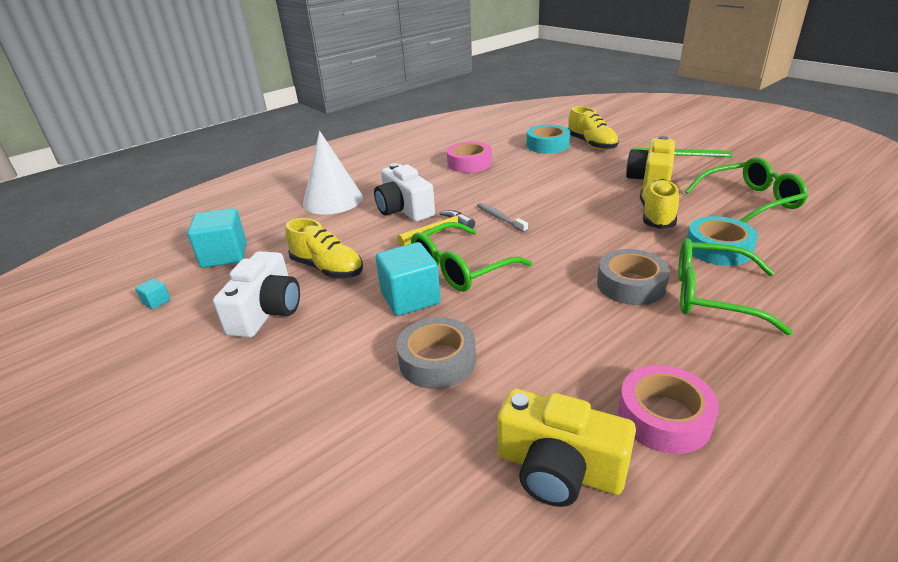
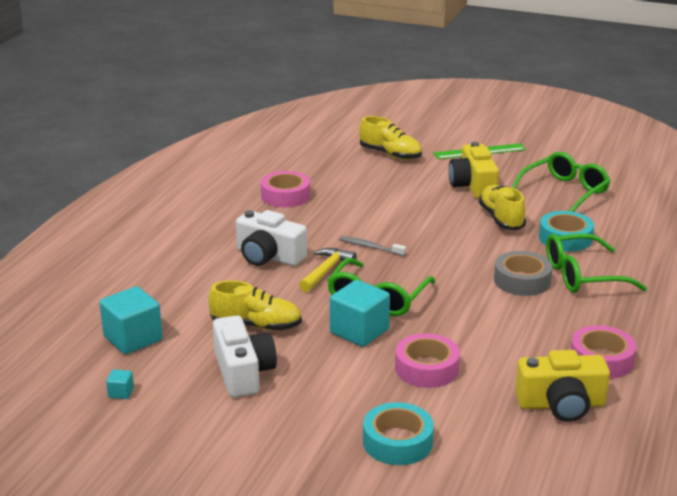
camera: 30 degrees left, 5 degrees down
white cone [303,131,363,215] -> none
grey tape [396,317,476,389] -> pink tape [395,333,460,388]
turquoise tape [527,125,570,154] -> turquoise tape moved to [363,402,434,465]

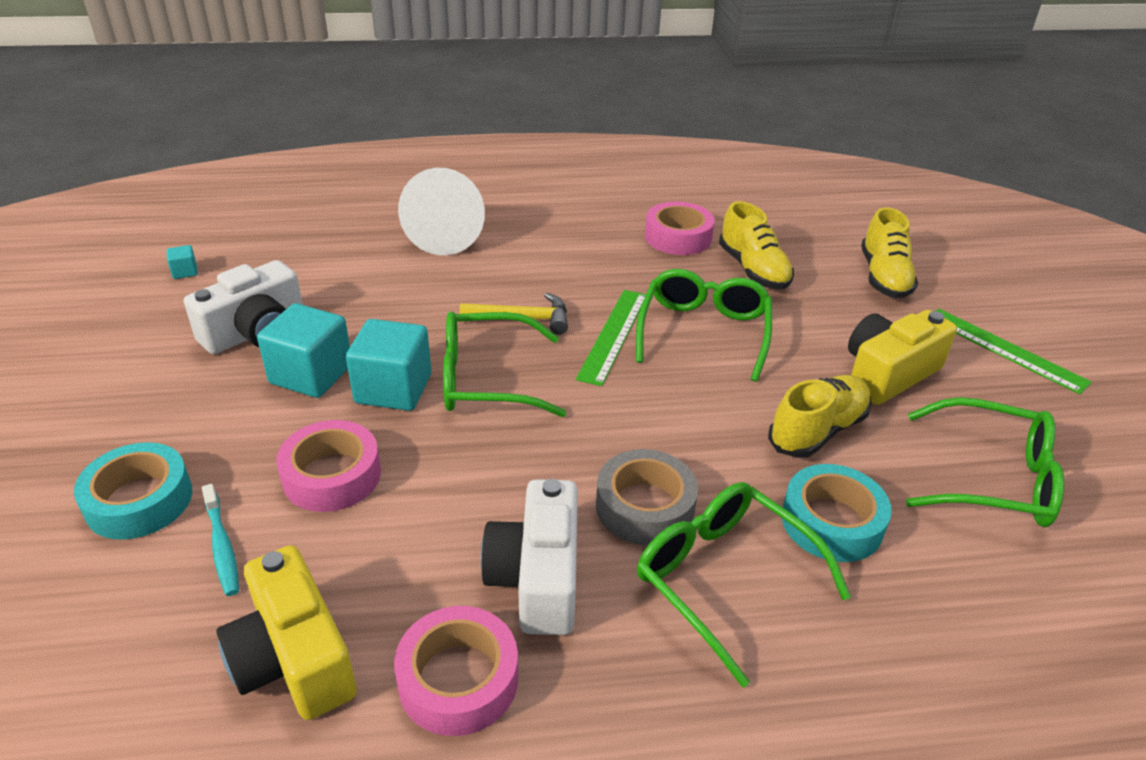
camera: 60 degrees right, 10 degrees up
turquoise cube [99,286,163,354] -> turquoise cube moved to [257,303,350,398]
yellow shoe [209,281,302,331] -> yellow shoe moved to [719,201,794,290]
white camera [236,210,307,266] -> white camera moved to [481,479,578,635]
grey toothbrush [339,236,406,256] -> green ruler [576,290,646,386]
none -> turquoise toothbrush [202,484,239,596]
none -> white cone [398,168,485,255]
none -> green glasses [636,269,772,382]

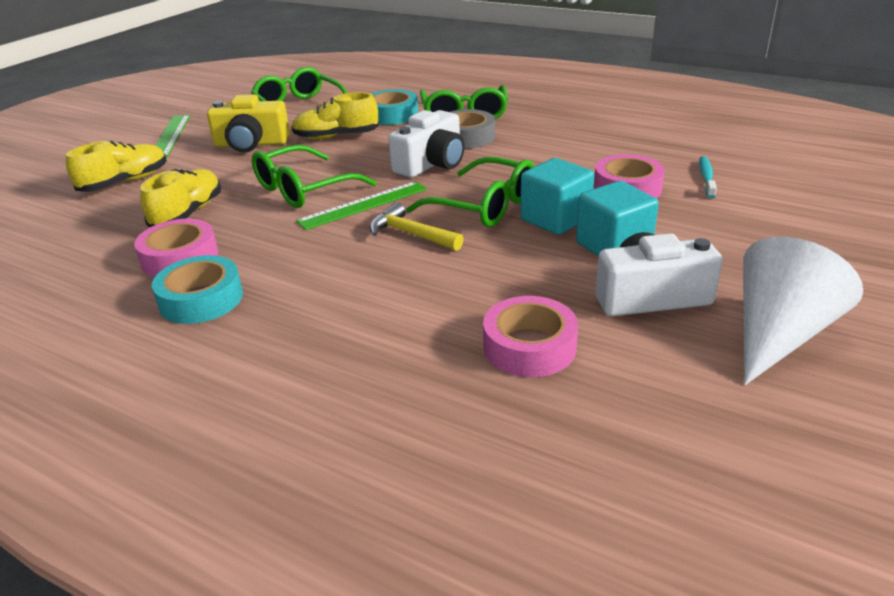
camera: 140 degrees left, 5 degrees down
turquoise tape [74,442,193,540] -> turquoise tape moved to [152,255,243,324]
turquoise cube [167,245,198,279] -> none
yellow camera [216,545,357,720] -> none
pink tape [394,606,518,736] -> pink tape moved to [483,296,578,377]
white cone [398,168,485,255] -> white cone moved to [743,237,863,385]
white camera [481,479,578,635] -> white camera moved to [388,110,465,178]

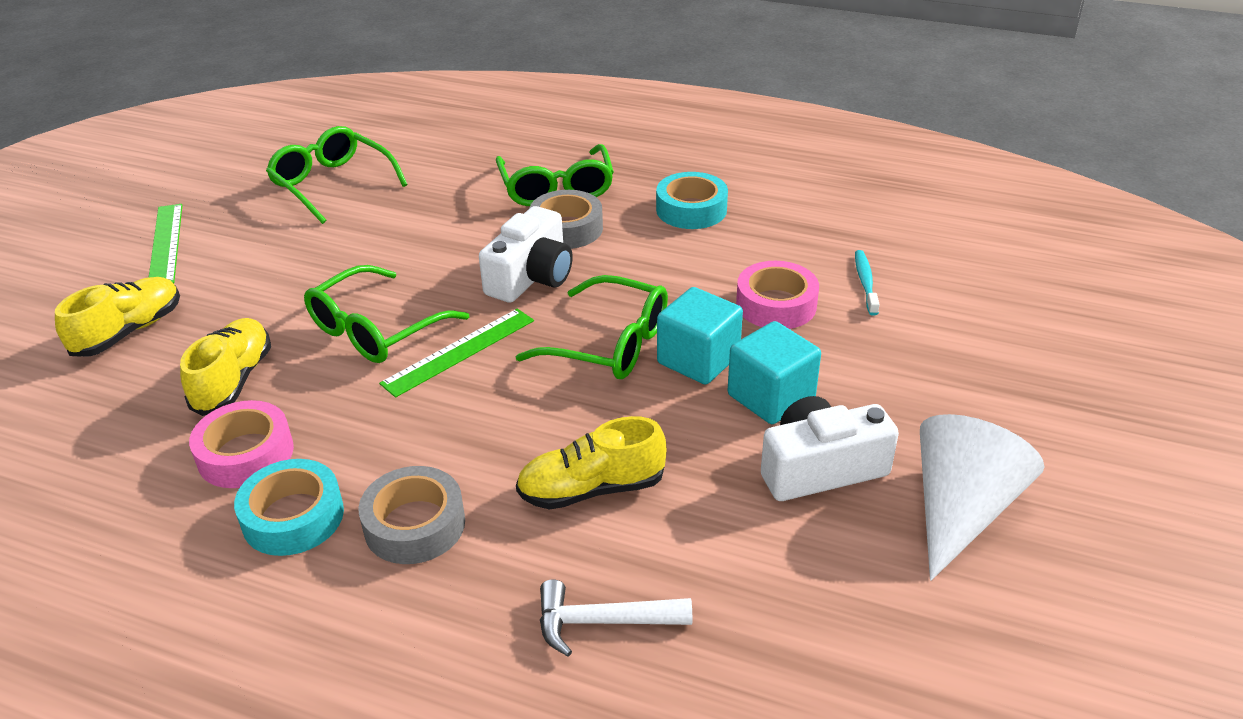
camera: 10 degrees left, 5 degrees up
yellow camera [207,94,290,152] -> none
yellow shoe [292,92,379,139] -> yellow shoe moved to [516,416,667,510]
yellow hammer [370,202,464,251] -> none
turquoise tape [372,89,418,125] -> turquoise tape moved to [656,172,728,229]
pink tape [483,296,578,377] -> none
none -> grey tape [359,466,465,564]
none -> white hammer [540,579,692,657]

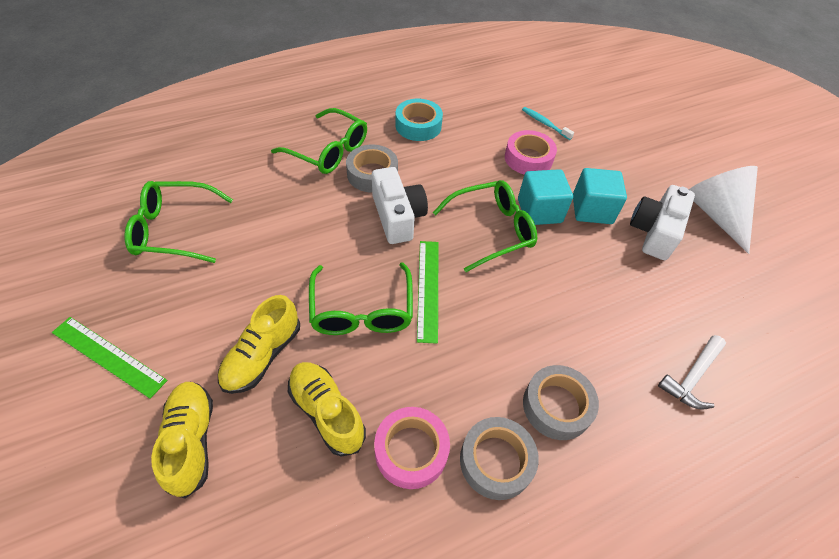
camera: 50 degrees left, 15 degrees up
turquoise tape [234,459,344,556] -> grey tape [460,417,539,500]
yellow shoe [516,416,667,510] -> yellow shoe moved to [218,295,300,394]

